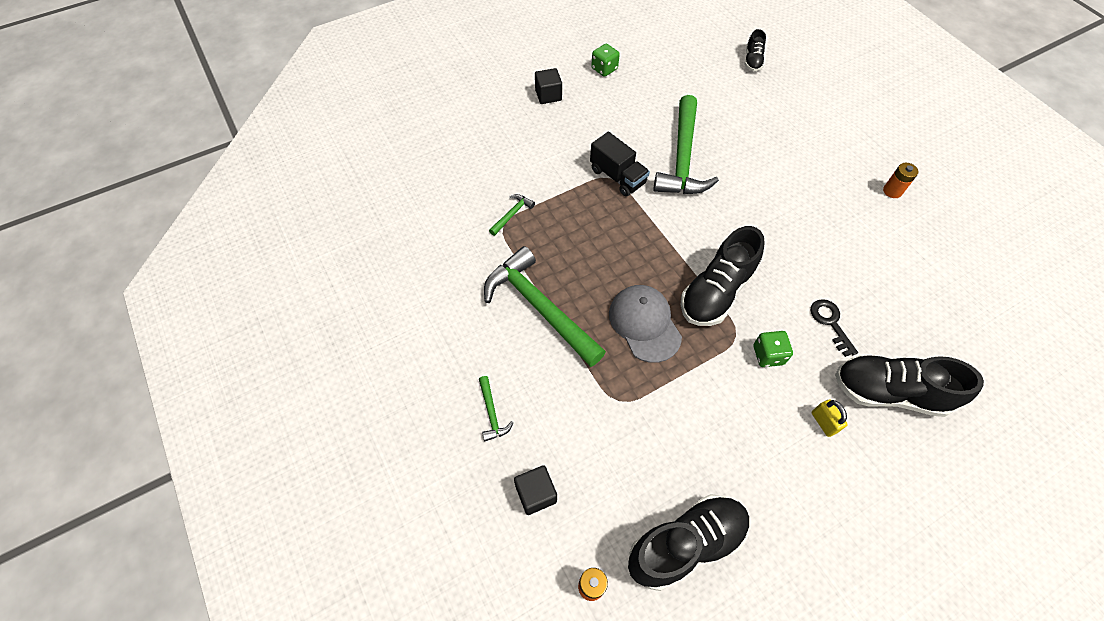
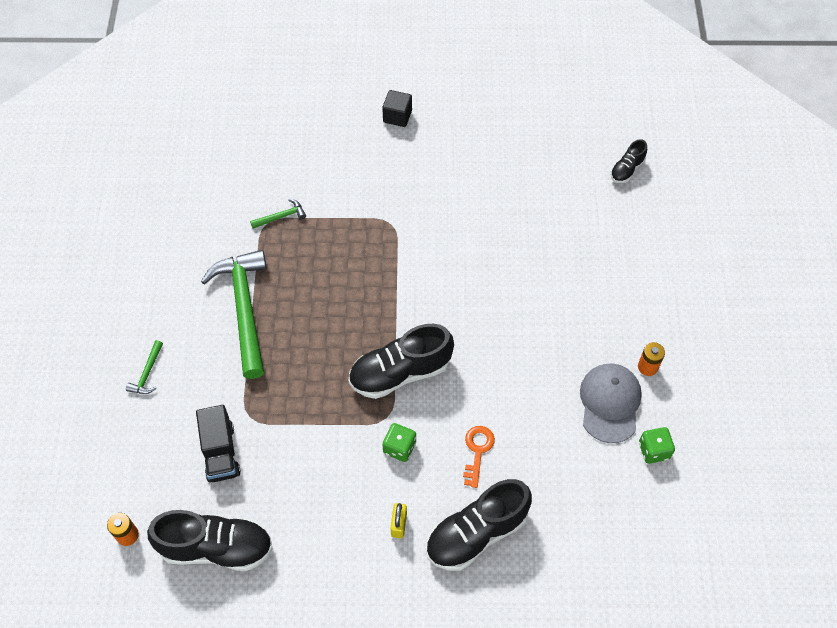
camera: 30 degrees right, 0 degrees up
black cube [514,465,557,515] -> none
black truck [590,132,650,197] -> black truck moved to [196,405,241,482]
green dice [591,44,620,77] -> green dice moved to [639,427,675,464]
grey cap [609,285,682,363] -> grey cap moved to [580,364,642,443]
green hammer [653,95,719,194] -> none
black key [810,299,858,357] -> orange key [463,426,495,488]
black shoe [835,355,984,417] -> black shoe turned 75 degrees counterclockwise [426,479,532,571]

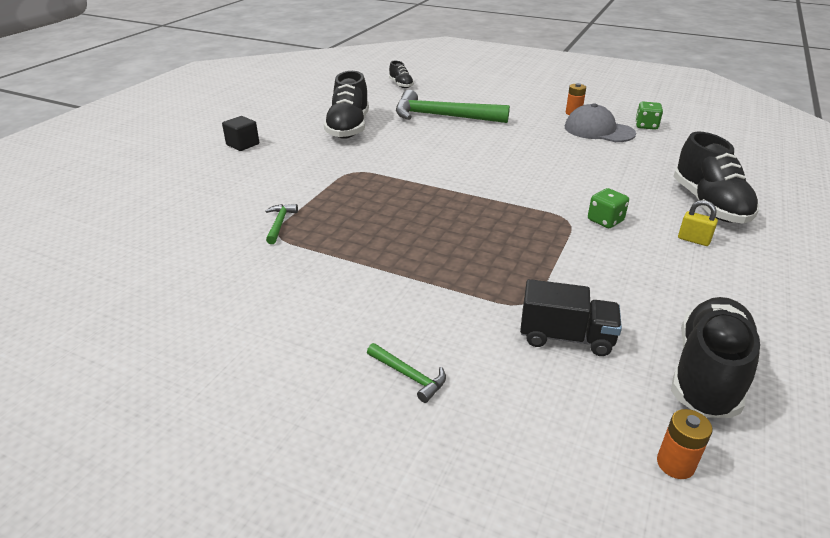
camera: 65 degrees left, 25 degrees down
green hammer [201,250,267,379] -> green hammer moved to [396,90,510,123]
black shoe [349,324,454,399] -> black shoe moved to [324,71,369,139]
orange key [463,426,495,488] -> none

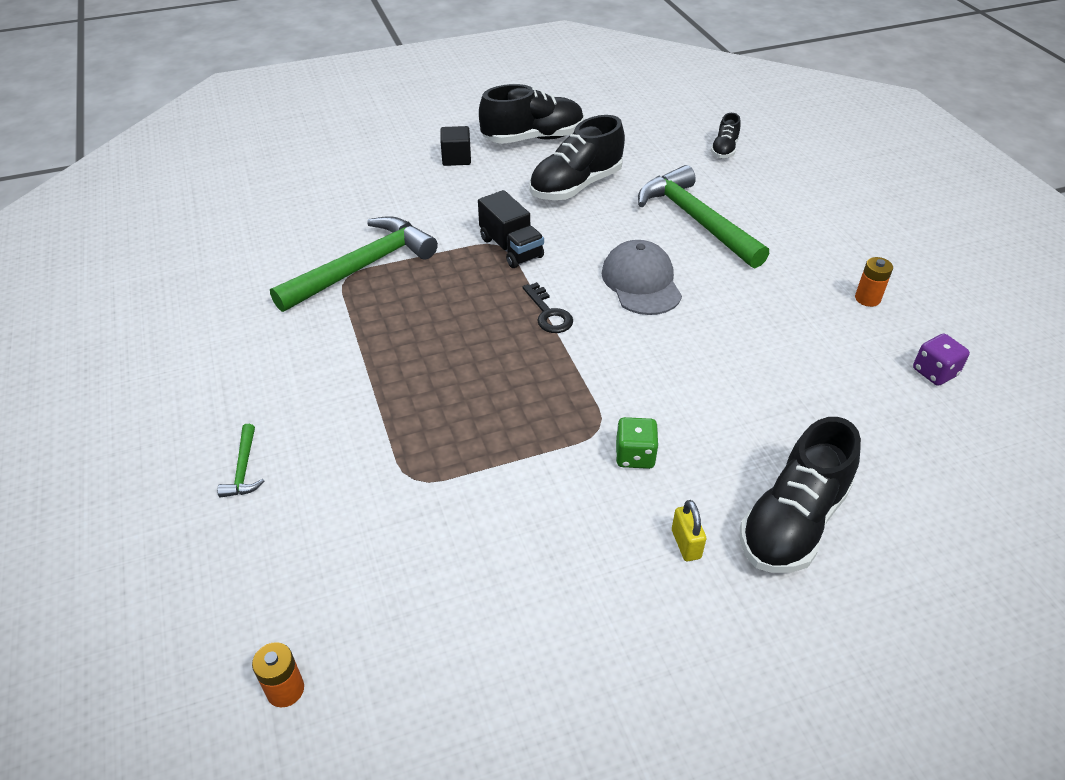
camera: 45 degrees right, 10 degrees up
green hammer [266,204,298,244] -> green hammer [270,216,438,312], size x2.40
black truck [520,279,622,356] -> black truck moved to [478,190,544,268]
grey cap [565,104,636,142] -> grey cap moved to [602,240,682,315]
green dice [635,102,663,130] -> purple dice [913,334,970,386]
black shoe [671,297,760,418] -> black shoe moved to [479,84,584,144]
none -> black key [523,282,573,333]

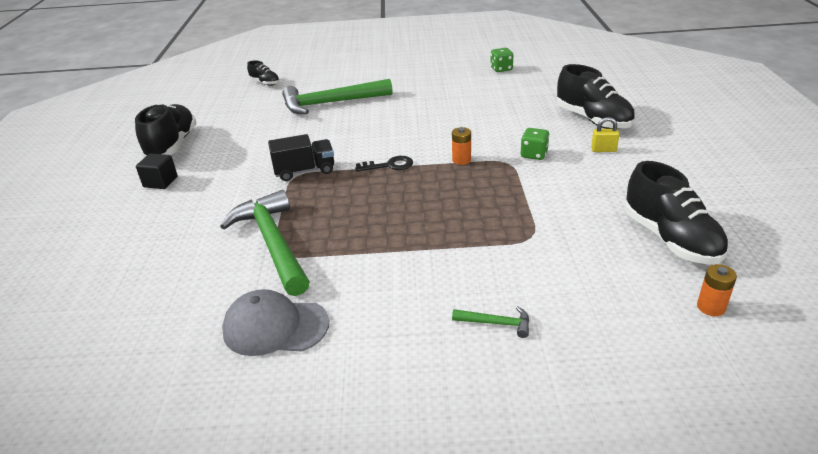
camera: 70 degrees left, 10 degrees down
black shoe [529,115,625,200] -> black shoe moved to [625,161,729,265]
grey cap [602,240,682,315] -> grey cap moved to [222,289,329,356]
orange battery [855,257,893,307] -> orange battery moved to [452,127,471,165]
purple dice [913,334,970,386] -> green dice [490,48,513,72]

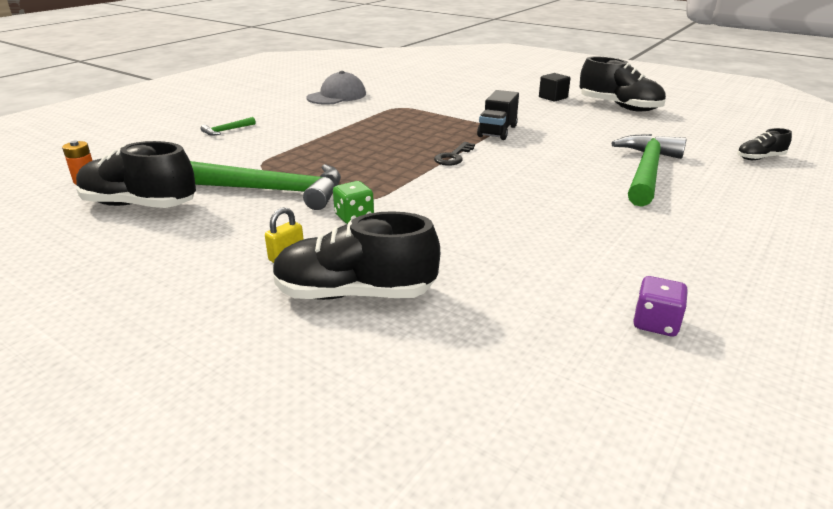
camera: 125 degrees right, 5 degrees down
green hammer [220,190,310,296] -> green hammer moved to [190,161,341,210]
orange battery [452,127,471,165] -> none
green dice [490,48,513,72] -> purple dice [633,276,688,336]

